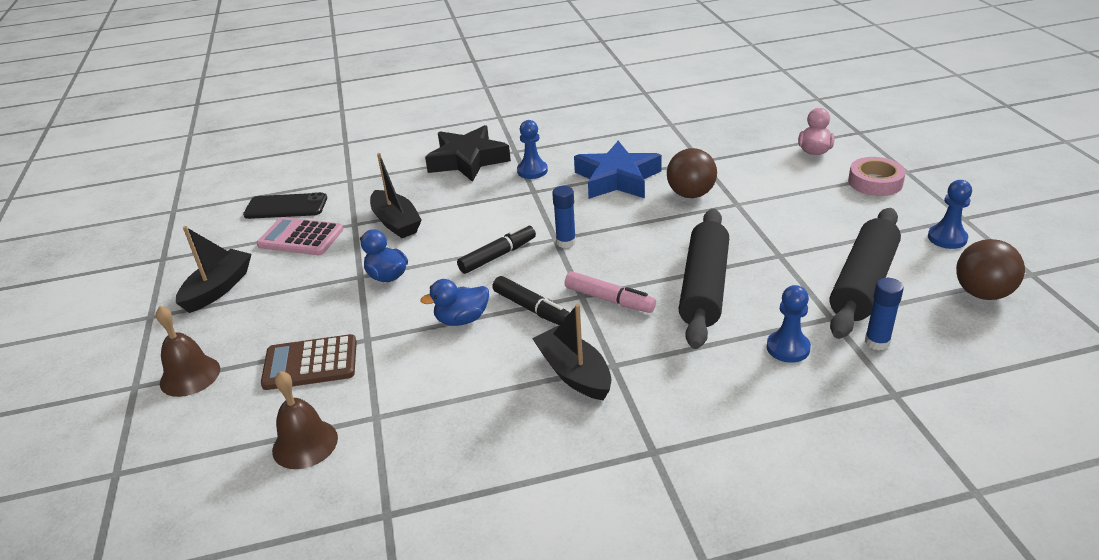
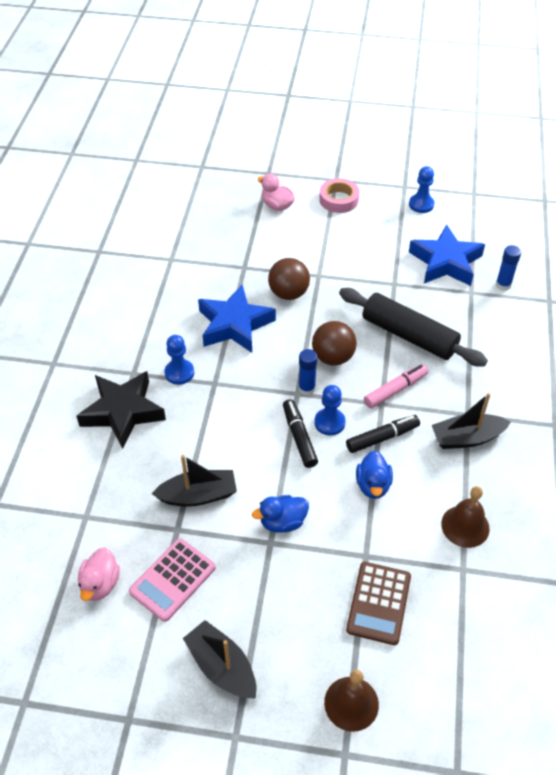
camera: 70 degrees left, 15 degrees up
black phone [243,192,327,219] -> pink duck [78,547,120,601]
brown bell [272,371,338,469] -> brown bell moved to [441,486,490,548]
blue pawn [767,285,811,363] -> blue pawn moved to [314,385,345,435]
black rolling pin [830,208,901,339] -> blue star [409,225,485,286]
brown ball [956,239,1025,300] -> brown ball moved to [312,321,357,366]

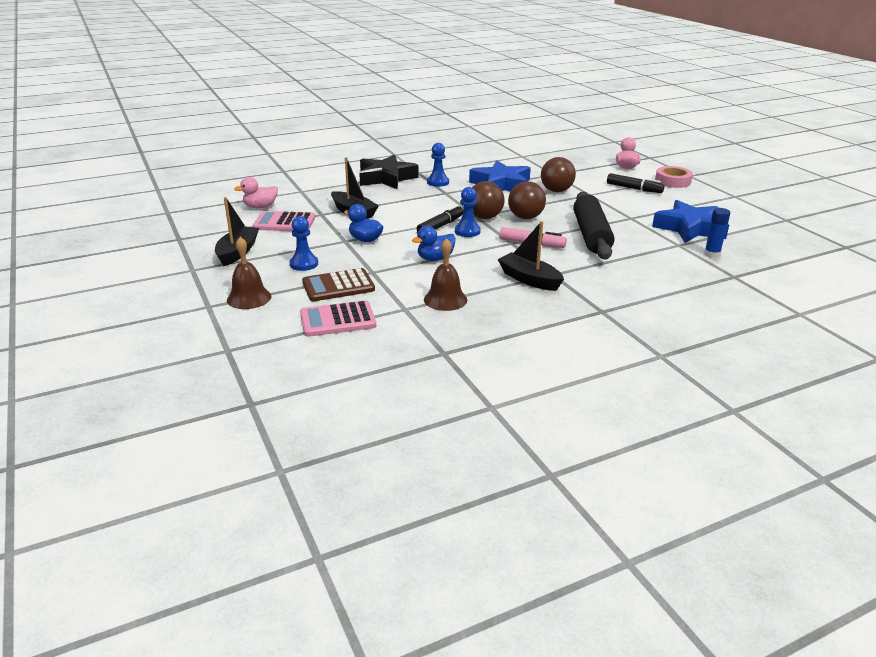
camera: 55 degrees right, 20 degrees down
blue glue stick [298,349,318,395] -> brown ball [472,181,504,219]
black marker [346,415,420,453] -> black marker moved to [607,173,665,193]
blue pawn [409,166,434,213] -> blue pawn moved to [290,216,318,271]
none -> pink calculator [300,300,376,337]

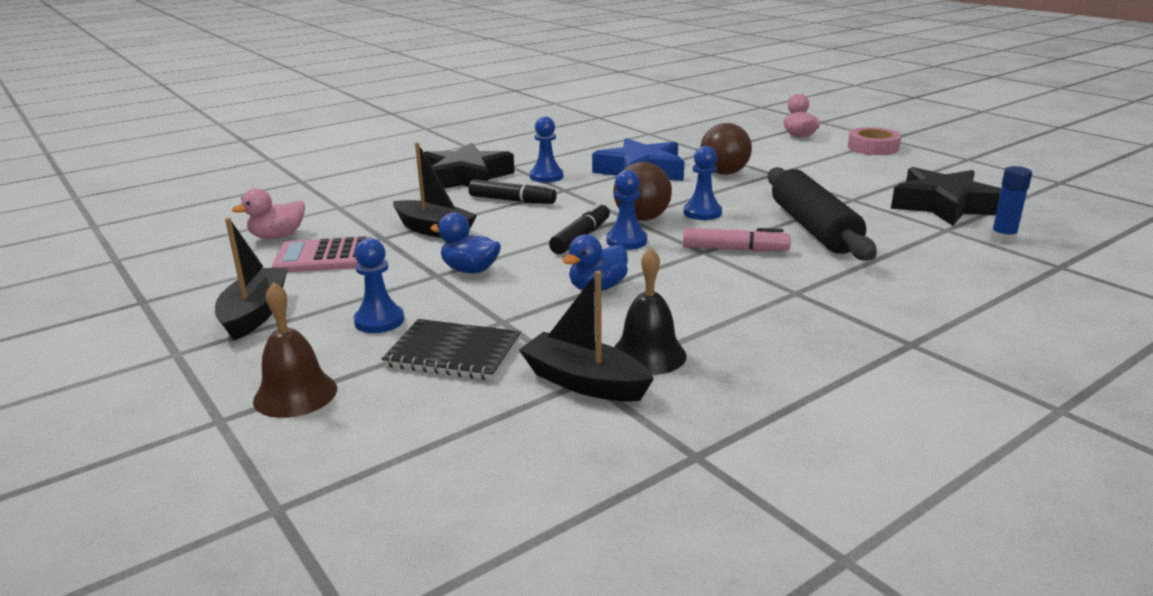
camera: 10 degrees left, 5 degrees down
pink calculator [300,300,376,337] -> none
brown calculator [302,268,375,301] -> black notebook [382,319,521,380]
brown bell [424,238,467,311] -> black bell [614,248,687,375]
black boat [498,221,564,291] -> black boat moved to [519,271,654,402]
brown ball [508,181,546,219] -> blue pawn [684,146,722,220]
black marker [607,173,665,193] -> black marker moved to [469,180,557,204]
blue star [652,200,729,243] -> black star [891,167,1002,226]

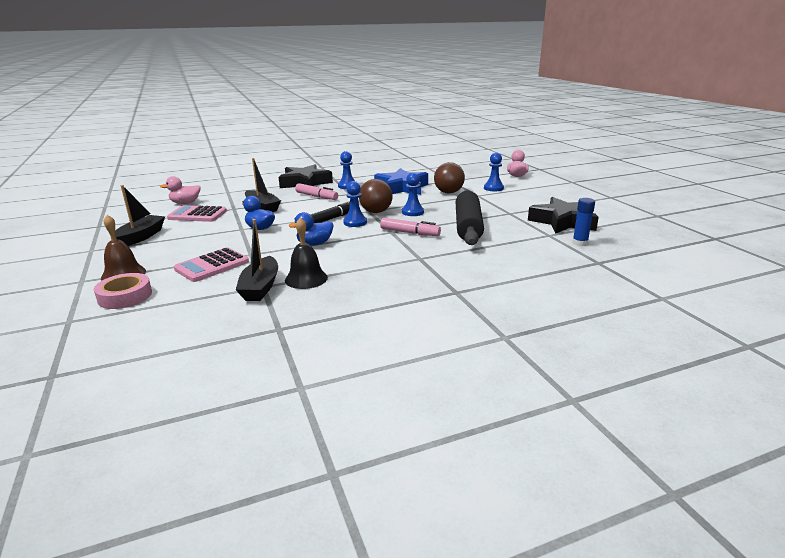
camera: 15 degrees right, 0 degrees up
blue pawn [353,238,404,333] -> blue pawn moved to [484,153,504,191]
black notebook [382,319,521,380] -> pink calculator [174,247,249,282]
black marker [469,180,557,204] -> pink marker [295,183,338,200]
black boat [519,271,654,402] -> black boat turned 135 degrees counterclockwise [236,219,278,301]
pink tape [848,127,901,155] -> pink tape moved to [94,273,152,309]

